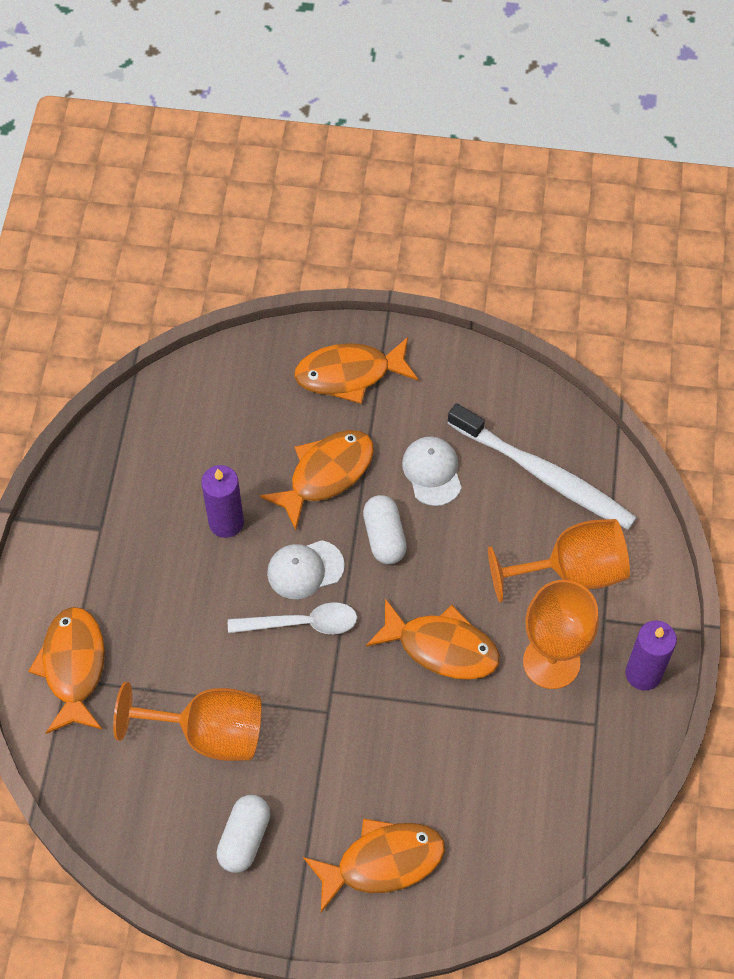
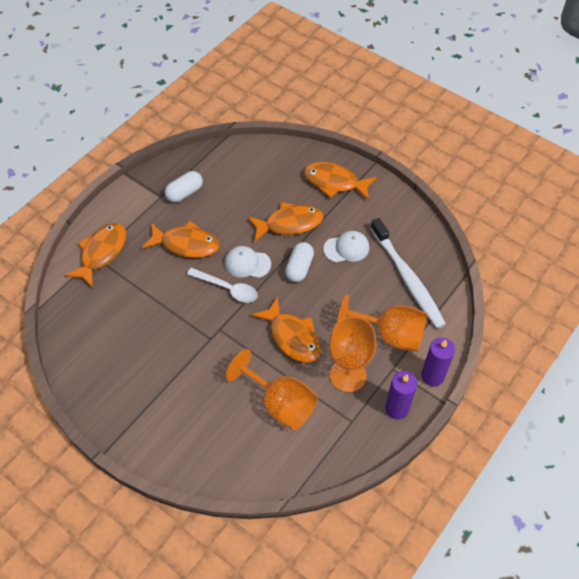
camera: 30 degrees right, 5 degrees down
orange goblet [113,682,262,761] -> orange goblet moved to [226,349,318,430]
purple candle [201,465,244,538] -> purple candle moved to [421,337,455,386]
white capsule [216,795,270,873] -> white capsule moved to [165,171,203,203]
orange fish [303,818,445,913] -> orange fish moved to [142,221,220,258]
white cap [402,436,462,506] -> white cap turned 60 degrees clockwise [323,231,369,263]

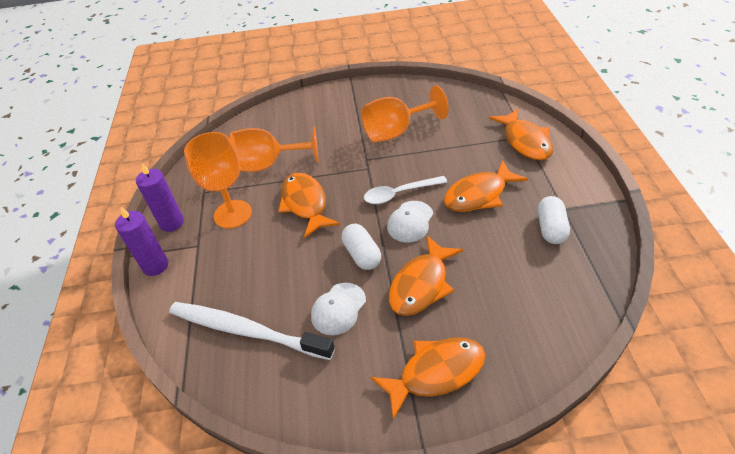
camera: 140 degrees right, 10 degrees down
white cap [225,246,271,278] -> white cap turned 150 degrees clockwise [387,201,433,243]
orange fish [251,297,321,363] -> orange fish turned 60 degrees clockwise [278,173,340,238]
orange goblet [337,294,428,352] -> orange goblet moved to [361,86,449,143]

